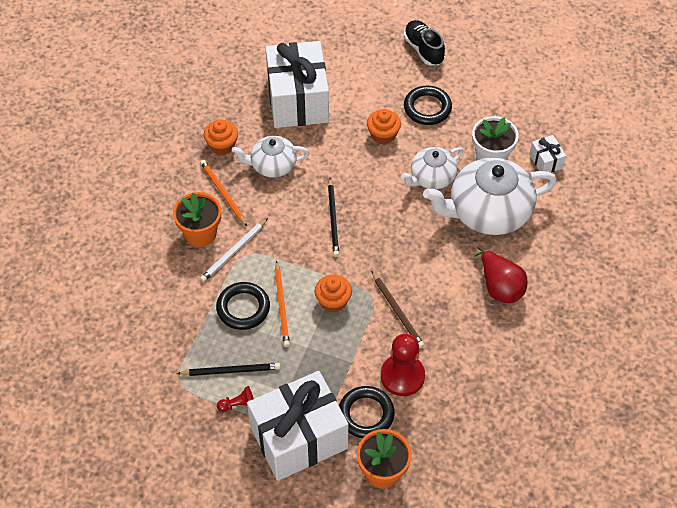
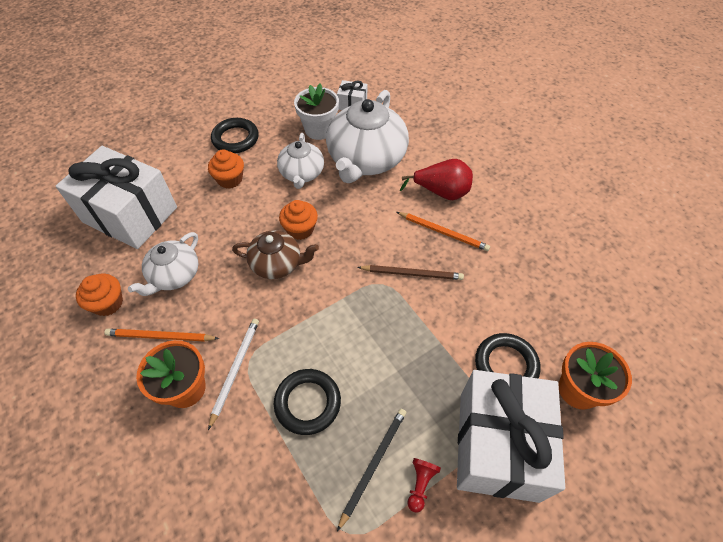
camera: 55 degrees left, 0 degrees up
white pencil [200,218,268,282] -> white pencil turned 150 degrees counterclockwise [208,319,259,430]
orange pencil [275,261,290,347] -> orange pencil moved to [397,212,490,251]
orange cupcake [315,274,352,313] -> orange cupcake moved to [279,200,318,240]
black pencil [328,178,339,257] -> brown teapot [232,230,319,279]
red pawn [381,334,425,396] -> none
black shoe [404,20,445,65] -> none

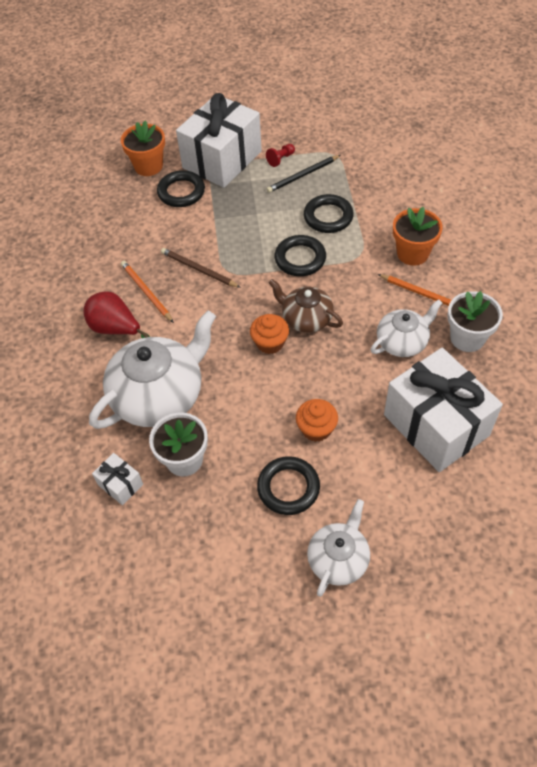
camera: 150 degrees left, 0 degrees up
orange cupcake [76,274,123,316] -> white flower pot [447,291,503,352]
white pencil [208,319,259,430] -> none
white teapot [277,133,324,189] -> white teapot moved to [307,499,370,597]
none -> black ring [274,235,326,276]

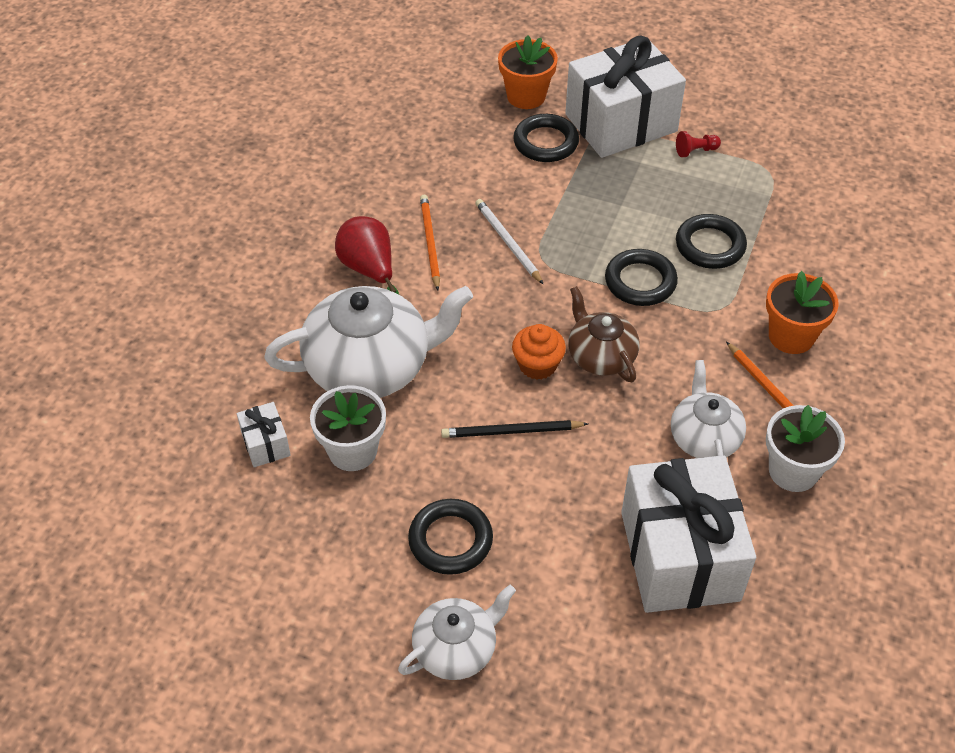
camera: 25 degrees right, 5 degrees down
brown pencil [161,248,241,288] -> white pencil [475,199,544,285]
black pencil [267,155,341,193] -> black pencil moved to [441,420,588,438]
orange cupcake [296,399,338,442] -> none
white teapot [371,299,442,357] -> white teapot turned 90 degrees counterclockwise [671,360,746,458]

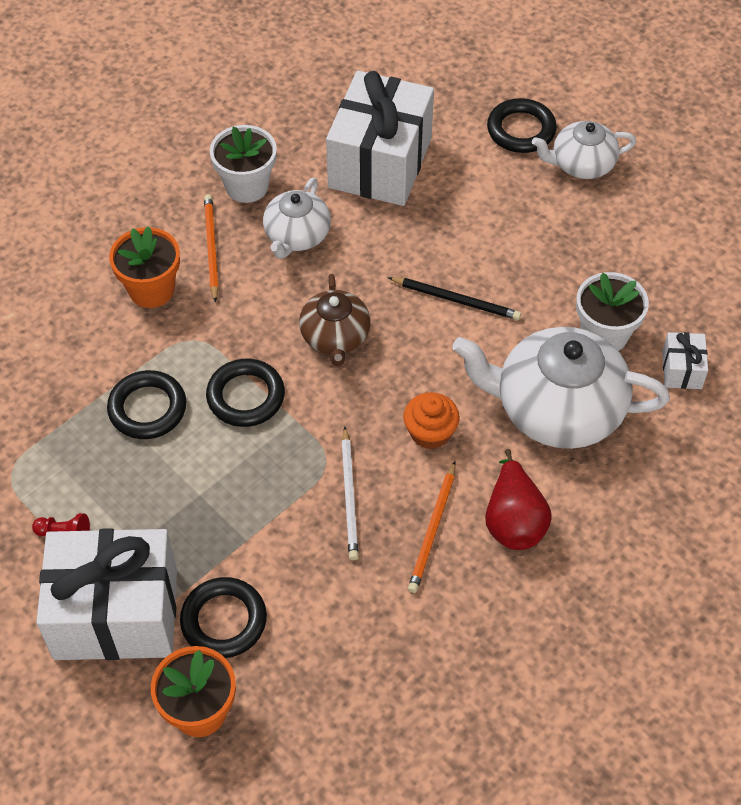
camera: 155 degrees left, 5 degrees up
black ring [408,499,493,575] -> black ring moved to [487,98,557,153]
orange cupcake [512,324,566,380] -> orange cupcake moved to [403,392,460,449]

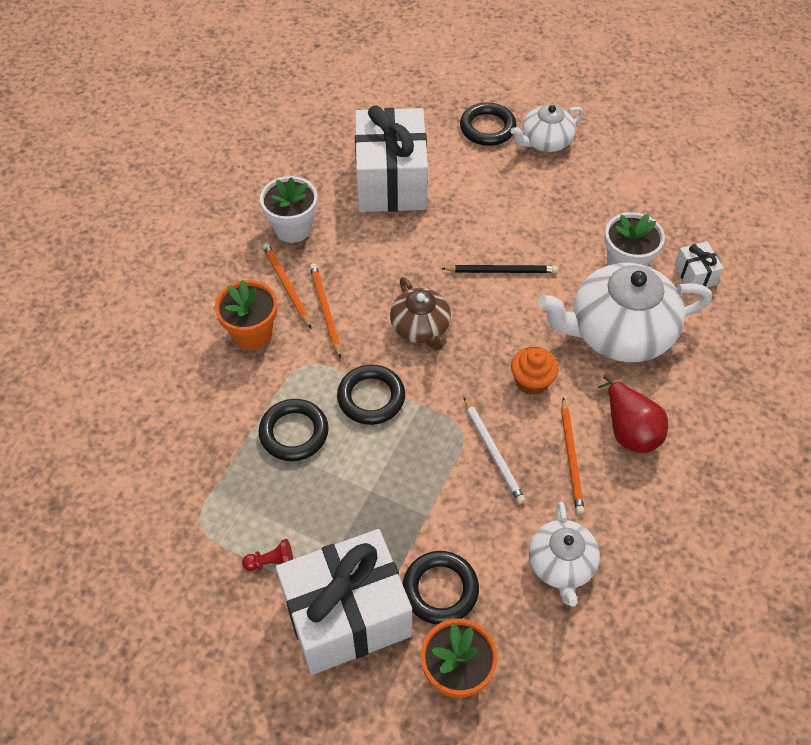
camera: 20 degrees left, 0 degrees up
white teapot [263,178,331,259] -> white teapot moved to [529,502,600,606]
none -> orange pencil [310,264,341,358]

